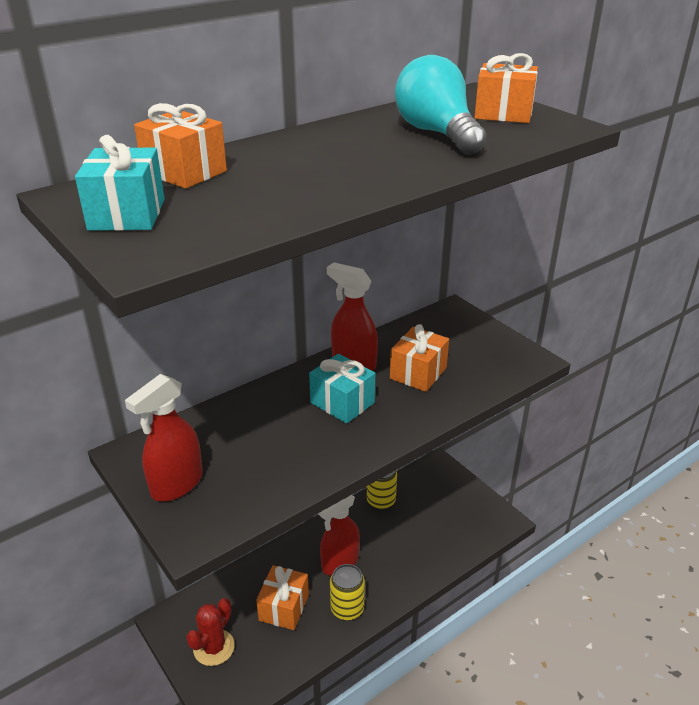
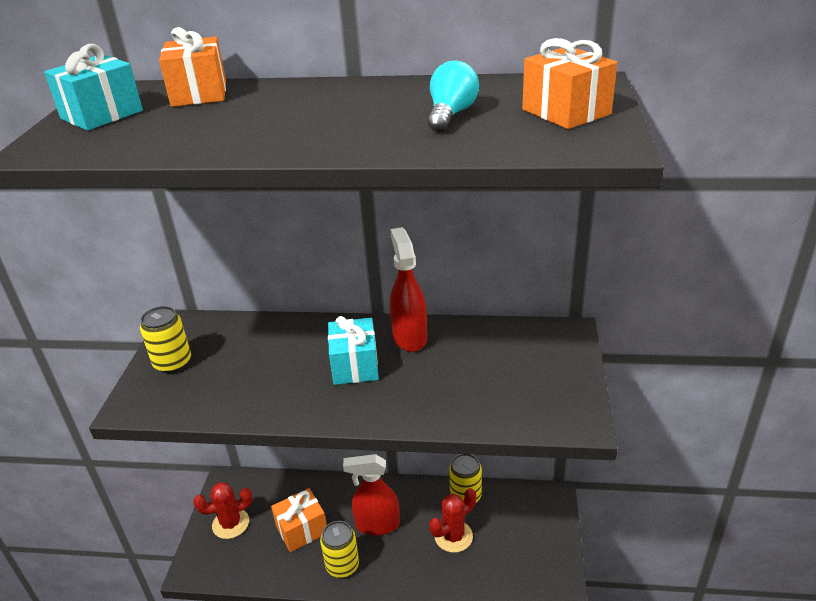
camera: 45 degrees right, 0 degrees up
red spray bottle [125,374,203,502] -> yellow can [140,306,191,373]
orange gift [390,324,449,392] -> none
turquoise light bulb [395,55,487,155] -> turquoise light bulb [427,60,479,132], size x0.60
none -> red cactus [429,488,476,553]

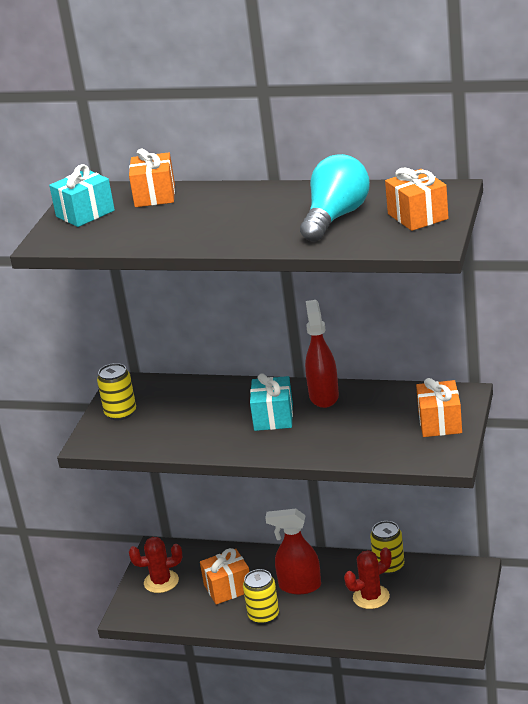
camera: 10 degrees right, 5 degrees down
turquoise light bulb [427,60,479,132] -> turquoise light bulb [300,154,370,241], size x1.66
none -> orange gift [416,378,462,437]

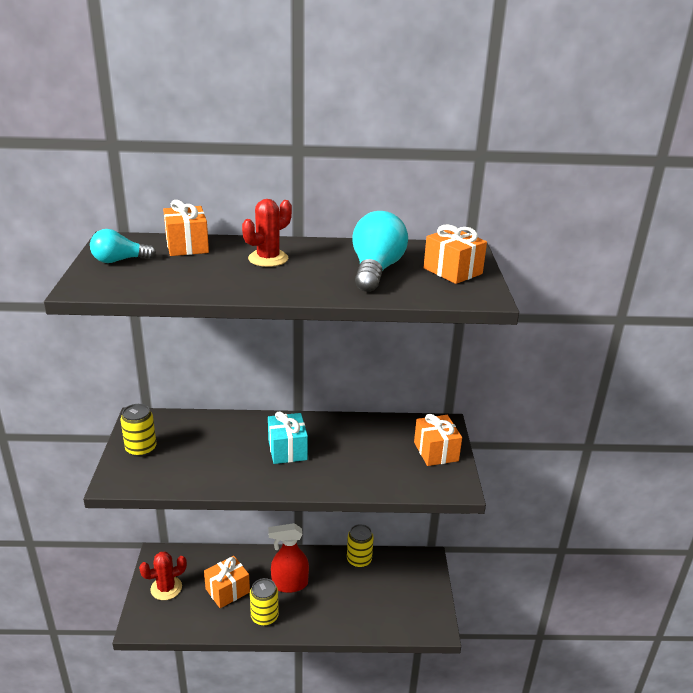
camera: 20 degrees left, 0 degrees up
turquoise gift [49,164,115,227] -> turquoise light bulb [90,229,156,263]
red spray bottle [305,300,339,408] -> none
red cactus [344,547,391,609] -> red cactus moved to [242,199,292,267]

